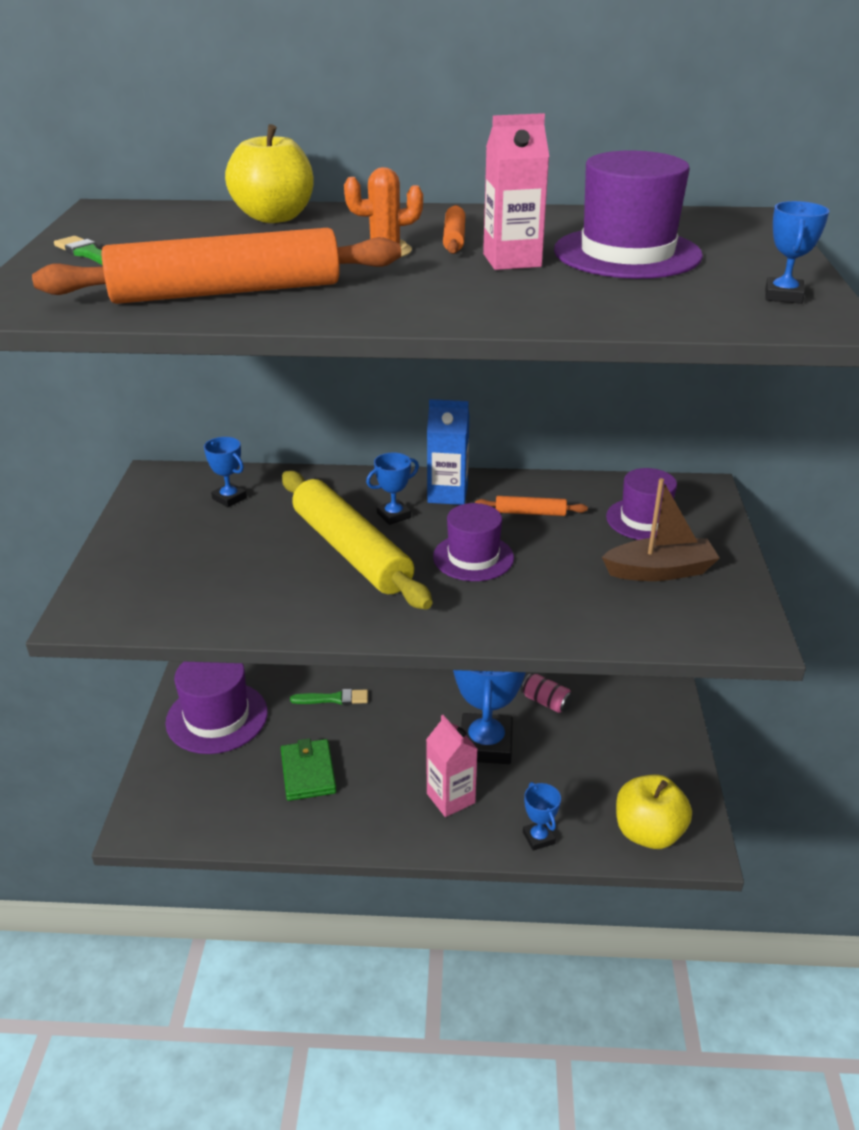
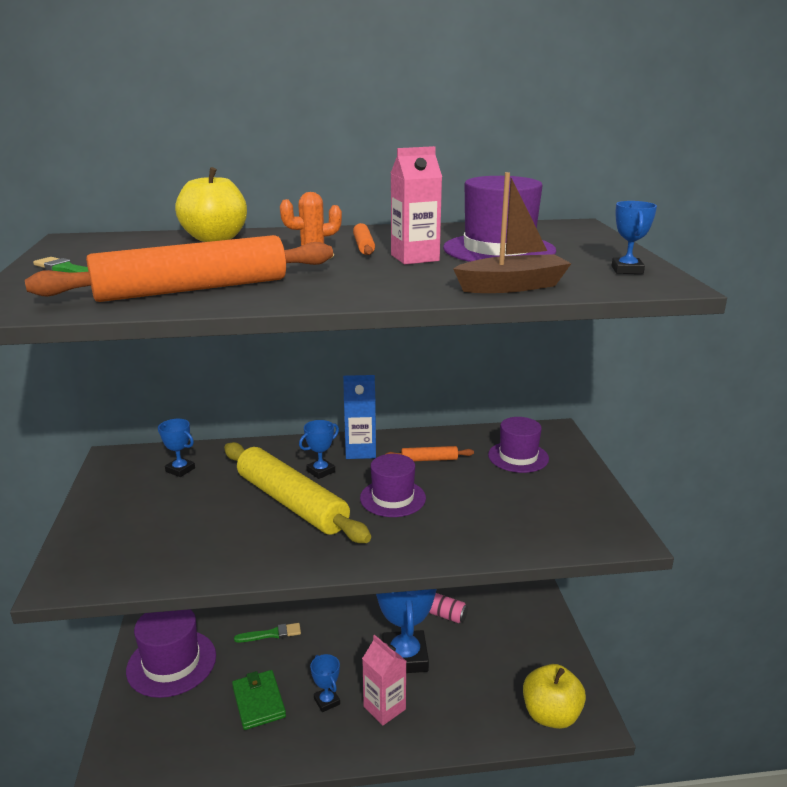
camera: 10 degrees left, 10 degrees down
blue trophy [523,782,561,851] -> blue trophy moved to [310,654,340,712]
brown boat [602,478,720,581] -> brown boat moved to [453,172,572,293]

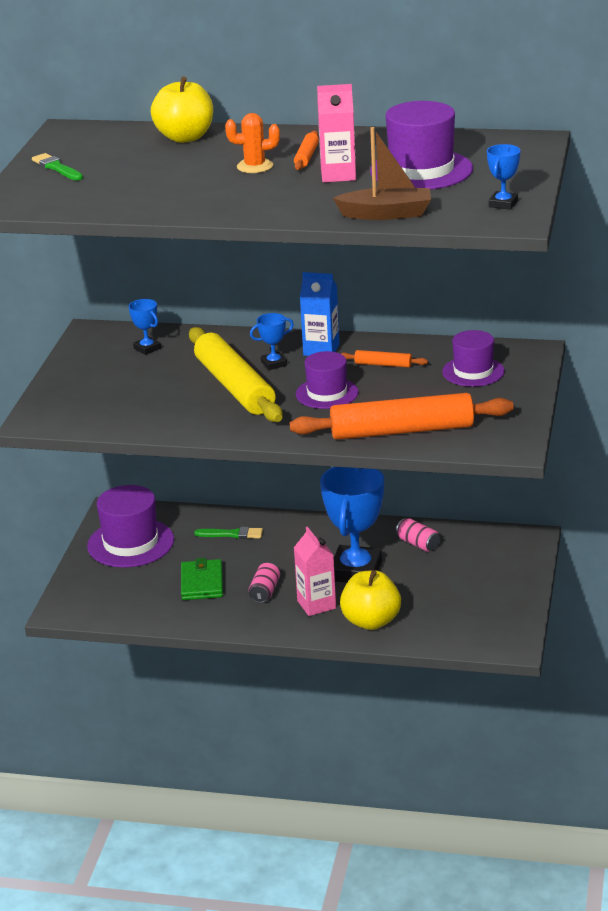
camera: 20 degrees right, 5 degrees up
orange rolling pin [25,235,333,302] -> orange rolling pin moved to [289,393,514,440]
blue trophy [310,654,340,712] -> pink can [249,563,280,603]
yellow apple [523,664,586,729] -> yellow apple moved to [340,570,401,630]

